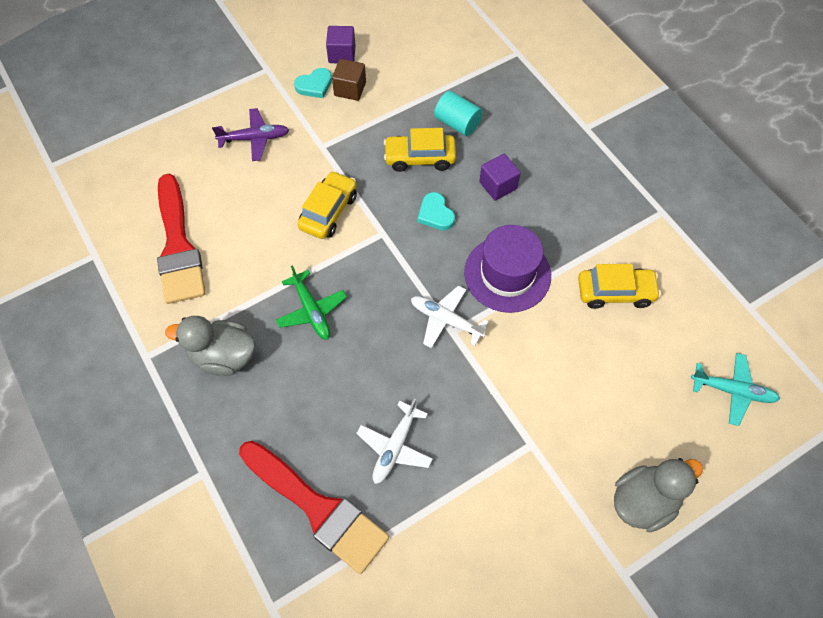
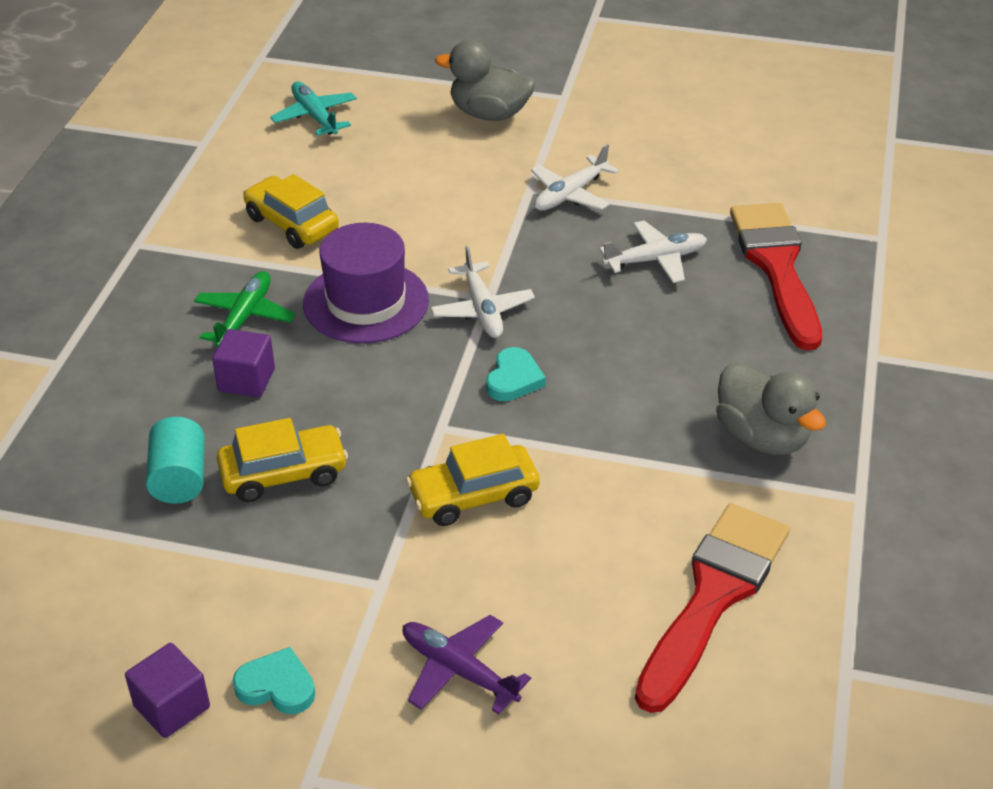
camera: 135 degrees left, 20 degrees down
green plane [276,265,347,340] -> green plane moved to [194,271,296,348]
brown cube [332,59,366,101] -> none
yellow car [384,128,456,172] -> yellow car turned 60 degrees counterclockwise [217,418,348,502]
turquoise heart [418,192,455,230] -> turquoise heart moved to [486,347,546,401]
none -> white plane [531,144,619,210]

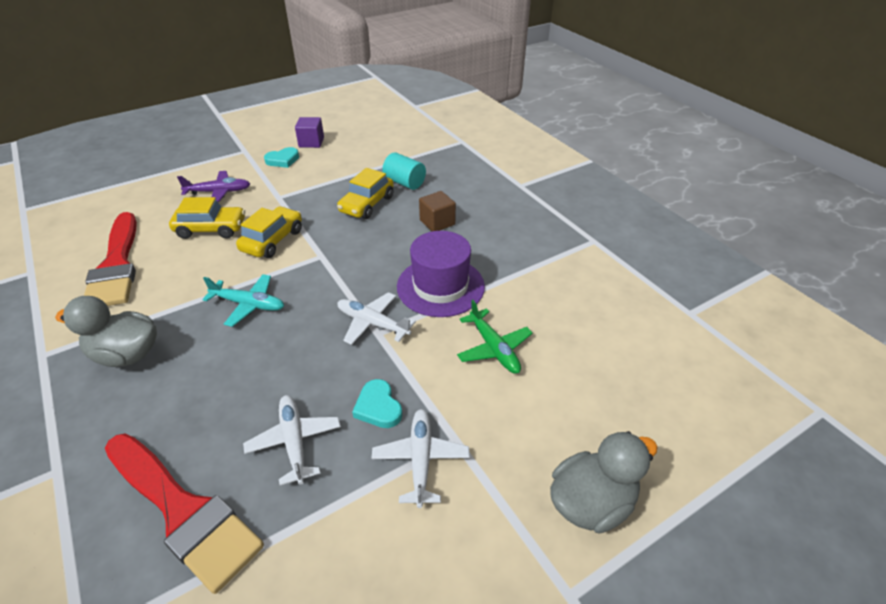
camera: 135 degrees right, 0 degrees up
green plane [194,271,296,348] -> green plane moved to [457,300,533,374]
purple cube [212,329,275,397] -> brown cube [419,191,456,231]
yellow car [243,174,339,249] -> yellow car moved to [169,197,245,239]
turquoise plane [270,82,357,136] -> turquoise plane moved to [202,274,284,327]
turquoise heart [486,347,546,401] -> turquoise heart moved to [352,379,402,428]
white plane [599,221,707,283] -> white plane turned 135 degrees clockwise [243,395,341,485]

